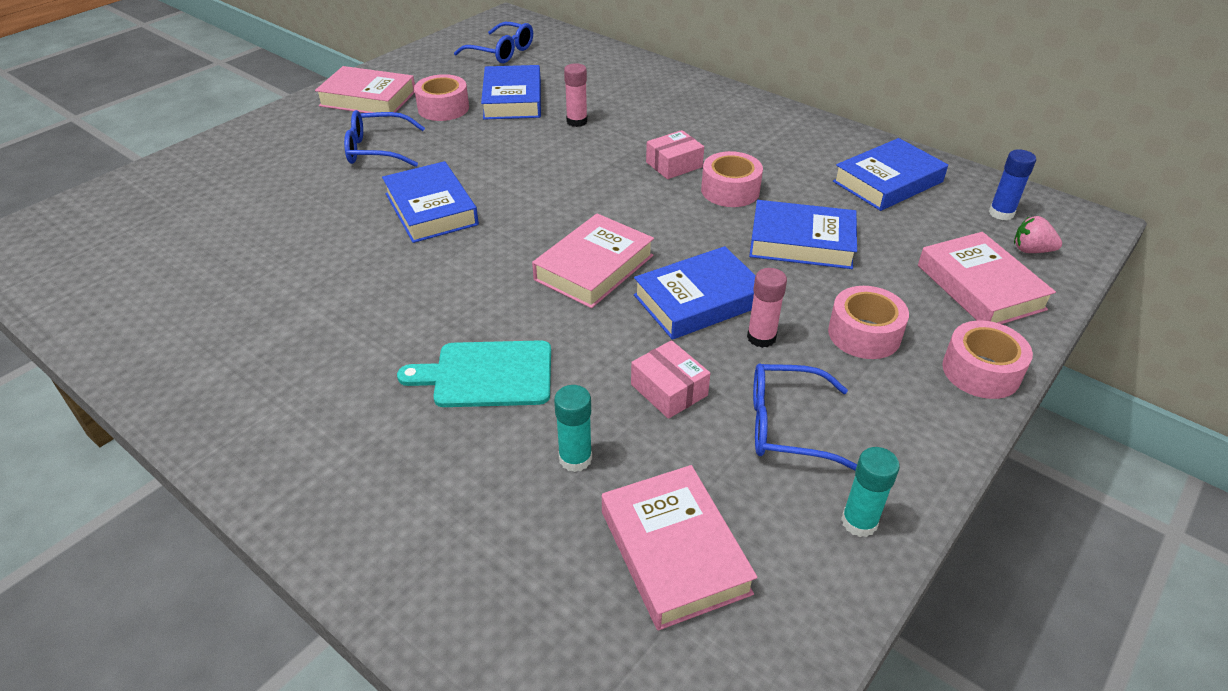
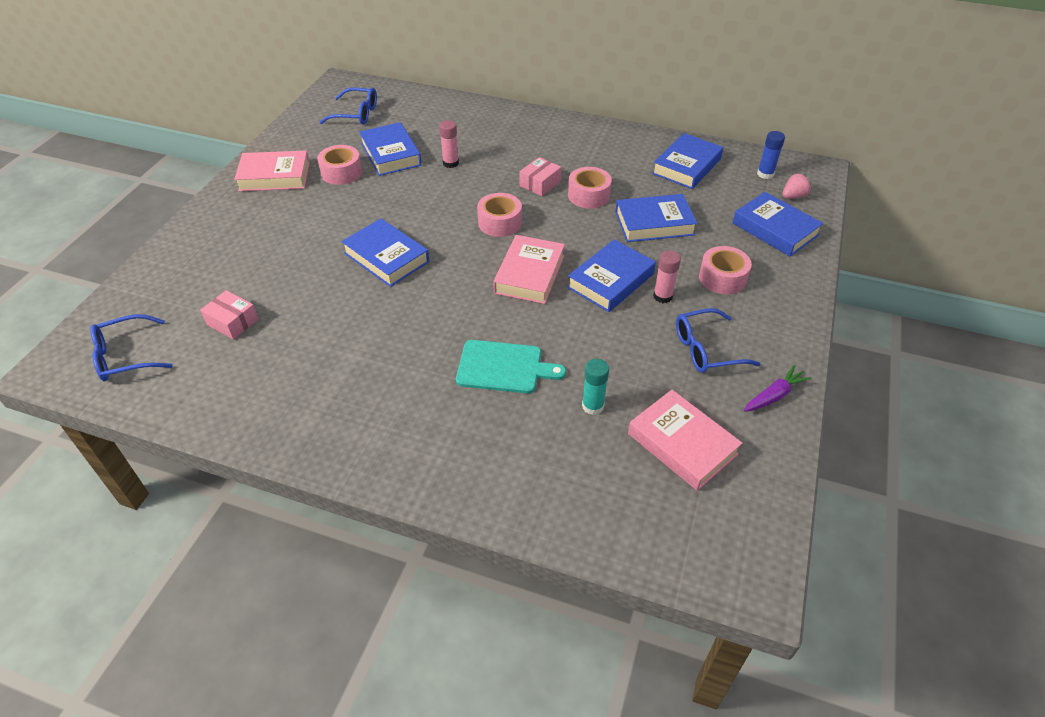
camera: 20 degrees left, 5 degrees up
blue glasses [344,110,425,167] -> blue glasses moved to [90,314,172,381]
turquoise cutting board [397,340,551,407] -> turquoise cutting board turned 150 degrees counterclockwise [456,340,566,393]
pink box [631,340,710,419] -> pink box moved to [200,290,258,340]
turquoise glue stick [841,447,900,537] -> purple carrot [744,365,812,412]
pink book [918,232,1056,324] -> blue book [733,192,823,257]
pink tape [942,320,1033,399] -> pink tape moved to [477,193,522,237]
pink strawberry [1014,216,1062,253] -> pink strawberry turned 150 degrees clockwise [782,174,811,199]

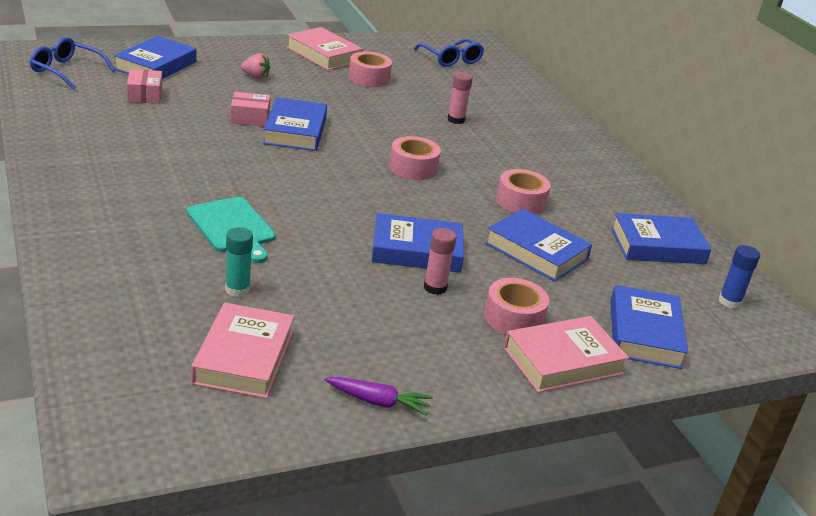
camera: 45 degrees right, 15 degrees down
blue book [359,122,422,176] -> blue book moved to [114,36,197,79]
pink book [493,235,565,304] -> pink book moved to [504,316,629,393]
pink box [520,157,561,196] -> pink box moved to [230,92,270,126]
blue glasses [676,308,760,373] -> none
pink strawberry [782,174,811,199] -> pink strawberry moved to [241,53,270,79]

